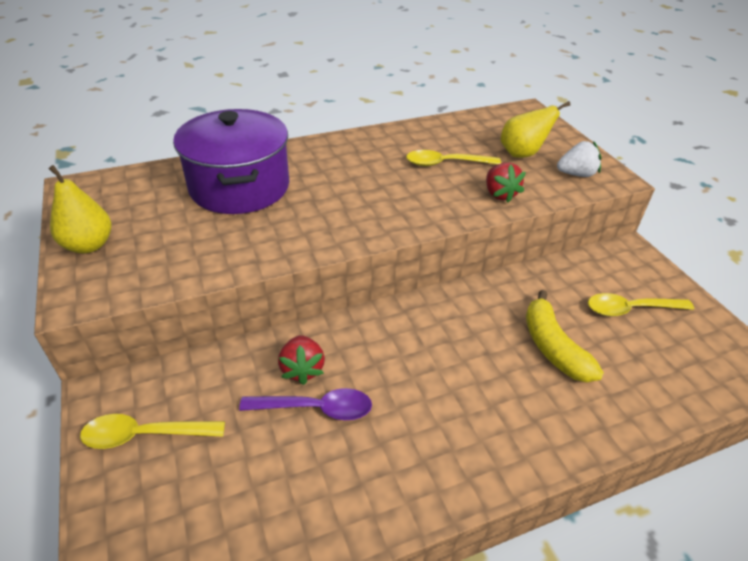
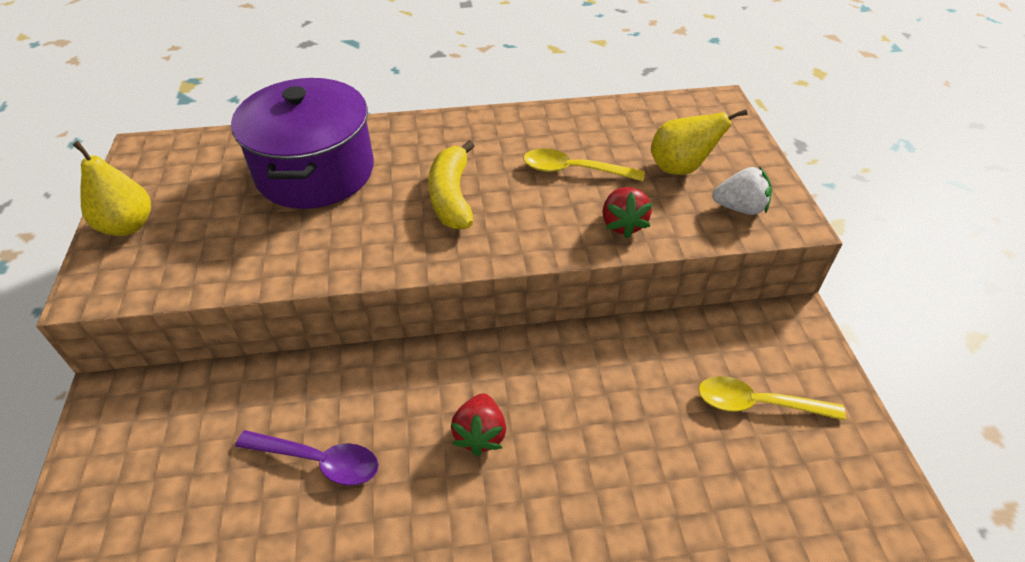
camera: 15 degrees right, 5 degrees up
yellow spoon [80,414,225,449] -> none
red strawberry [278,335,325,385] -> red strawberry moved to [451,393,506,456]
yellow banana [526,290,604,382] -> yellow banana moved to [428,140,474,230]

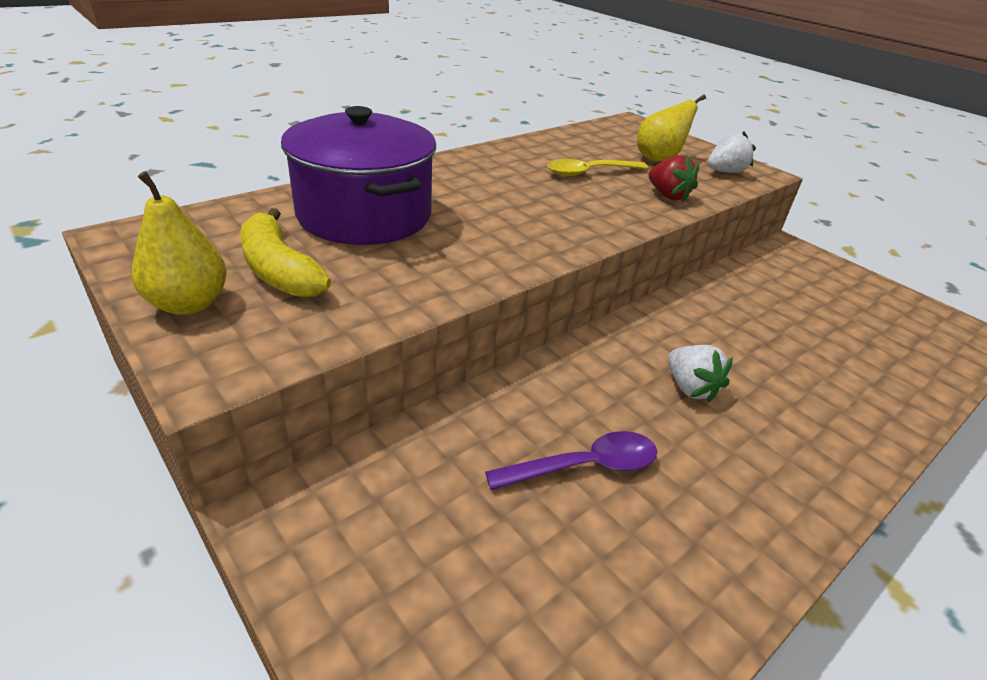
camera: 35 degrees left, 10 degrees down
yellow banana [428,140,474,230] -> yellow banana moved to [240,208,331,298]
red strawberry [451,393,506,456] -> white strawberry [668,345,733,403]
yellow spoon [698,376,846,420] -> none

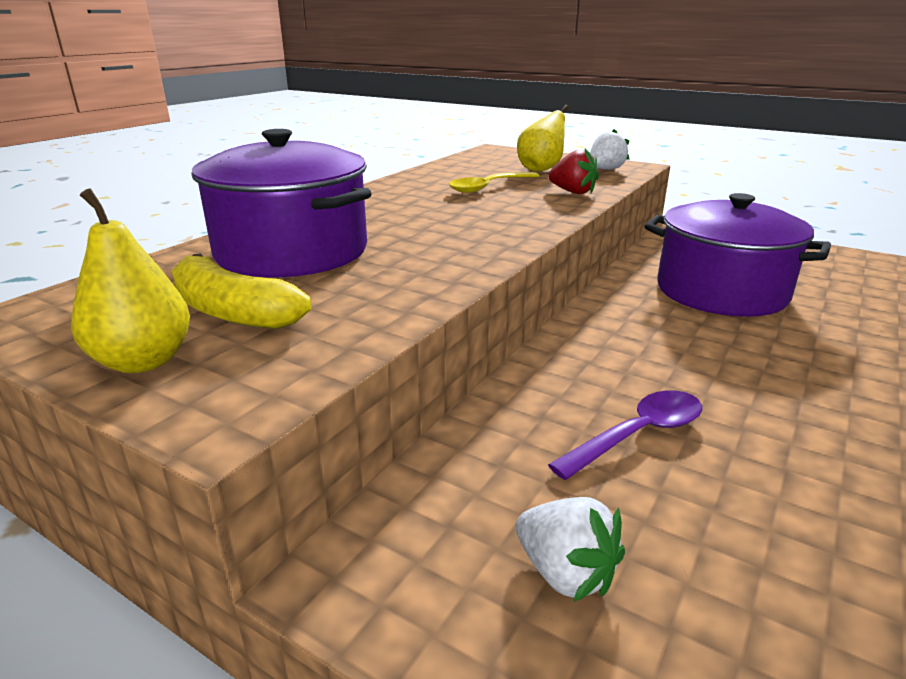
camera: 15 degrees left, 10 degrees down
white strawberry [668,345,733,403] -> white strawberry moved to [516,497,625,602]
none -> purple pot [645,193,831,317]

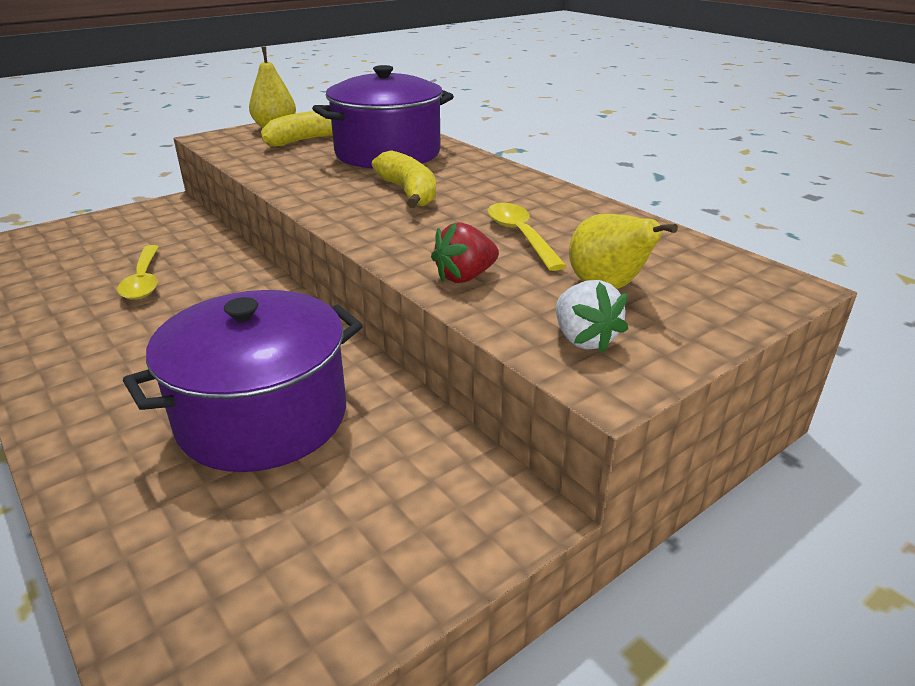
camera: 110 degrees right, 5 degrees up
white strawberry [516,497,625,602] -> none
purple spoon [548,390,702,480] -> yellow spoon [117,245,159,300]
none -> yellow banana [372,150,436,208]

